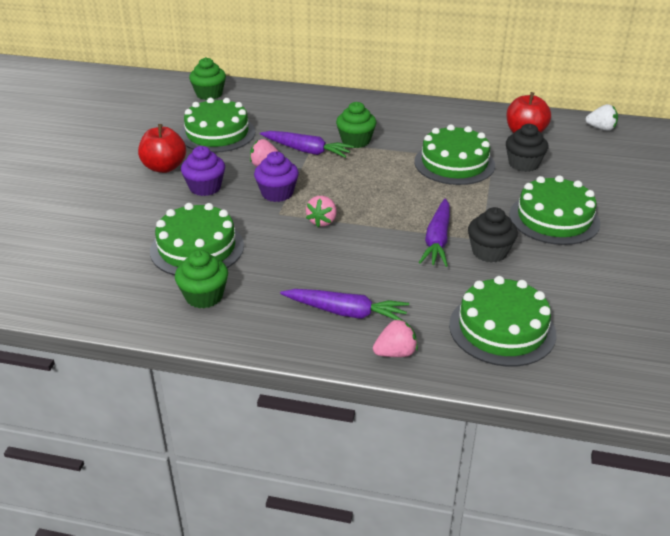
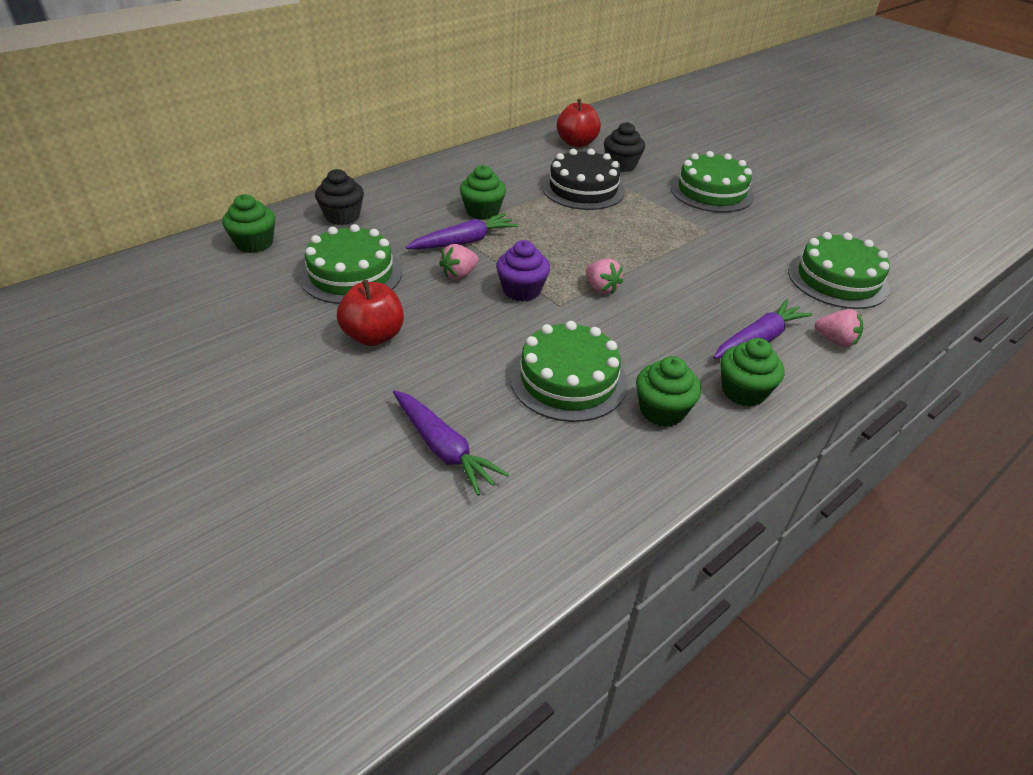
camera: 55 degrees left, 5 degrees up
purple cupcake [181,146,225,196] -> none
pink strawberry [373,319,418,357] -> pink strawberry turned 105 degrees clockwise [815,309,863,347]
green cake [414,124,495,185] -> black cake [542,149,625,210]
purple carrot [419,198,450,267] -> purple carrot moved to [393,390,509,496]
black cupcake [468,207,518,263] -> black cupcake moved to [315,169,364,225]
white strawberry [585,104,618,131] -> none
none -> green cupcake [720,338,784,407]

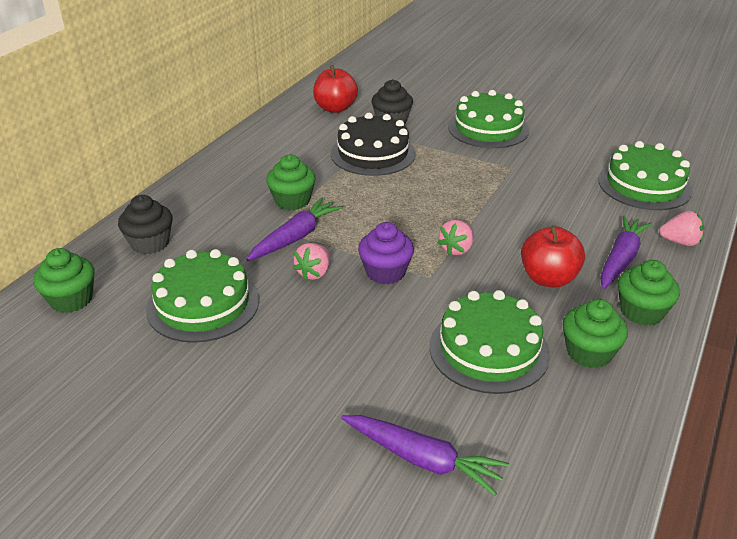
camera: 20 degrees left, 5 degrees down
red apple [337,280,404,346] -> red apple moved to [521,225,585,288]
pink strawberry [586,258,623,294] -> pink strawberry turned 90 degrees clockwise [438,220,474,256]

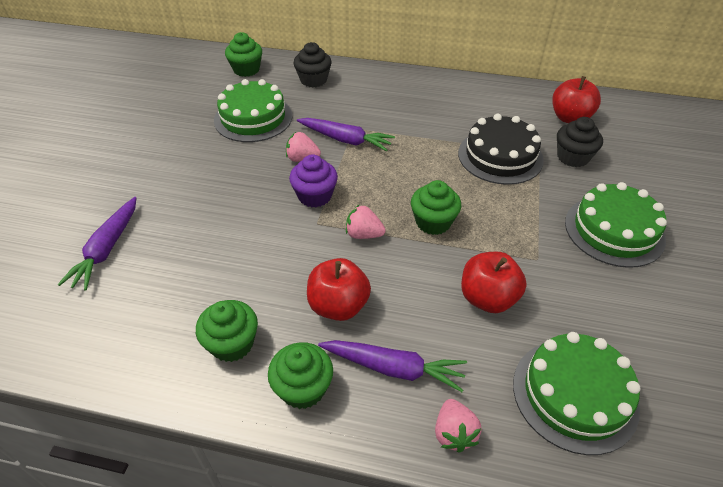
camera: 75 degrees right, 10 degrees up
green cupcake [266,155,316,210] -> green cupcake moved to [411,180,461,235]
green cake [429,290,550,394] -> none
none -> red apple [461,252,527,313]

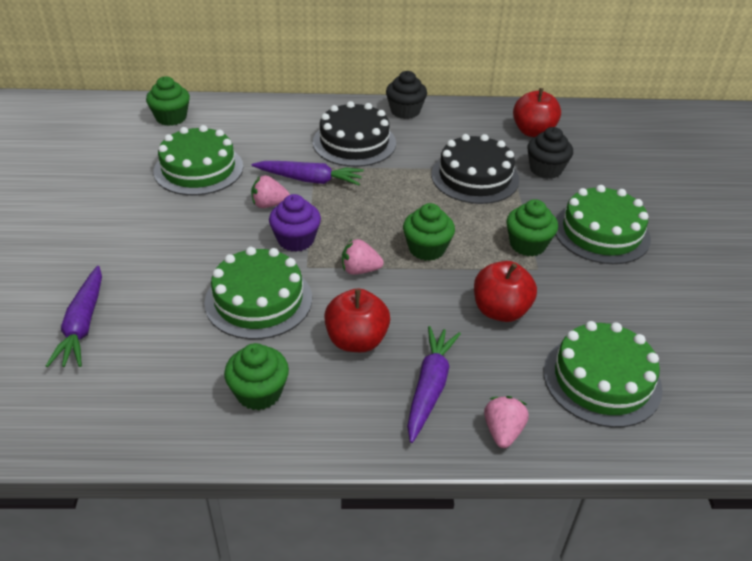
camera: 15 degrees left, 5 degrees down
green cupcake [268,342,333,409] -> green cupcake moved to [506,199,558,256]
black cupcake [293,42,332,88] -> black cupcake moved to [386,71,427,119]
purple carrot [318,340,467,392] -> purple carrot turned 75 degrees counterclockwise [407,326,461,443]
pink strawberry [435,399,482,453] -> pink strawberry turned 150 degrees counterclockwise [484,396,529,448]
none -> green cake [204,247,312,339]
none -> black cake [313,101,396,167]

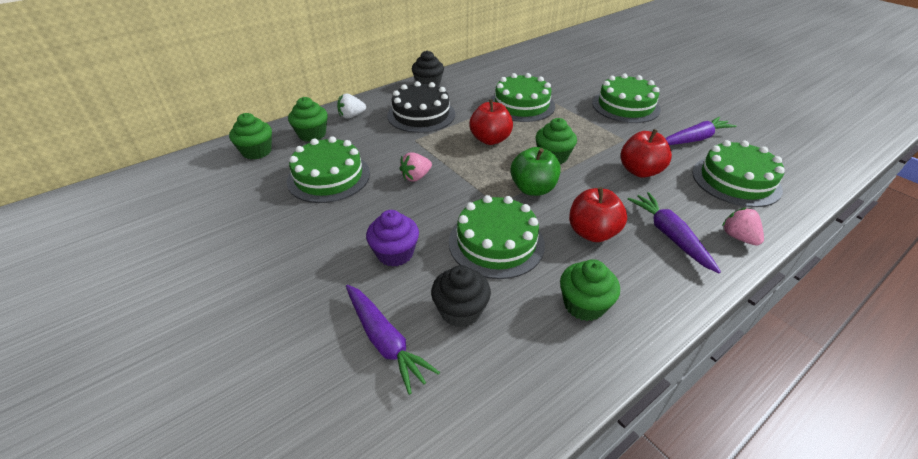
camera: 35 degrees left, 0 degrees up
purple carrot [252,161,364,185] -> purple carrot moved to [665,117,737,145]
purple cupcake [269,194,321,252] -> purple cupcake moved to [366,210,419,267]
pink strawberry [342,239,384,275] -> green apple [510,147,561,196]
black cake [431,134,519,204] -> green cake [491,73,555,122]
green cupcake [506,199,558,256] -> green cupcake moved to [288,97,328,142]
red apple [513,88,561,137] -> red apple moved to [469,99,513,145]
black cupcake [527,127,573,179] -> black cupcake moved to [431,265,491,328]
none -> white strawberry [337,94,366,118]

